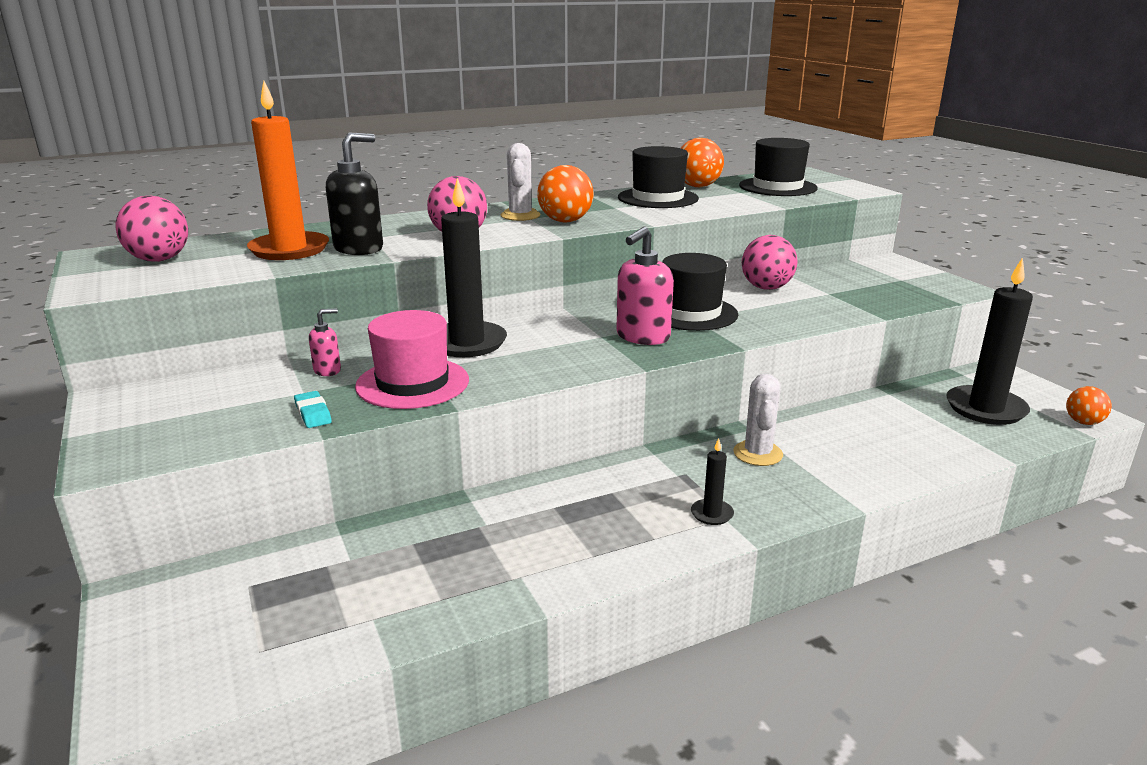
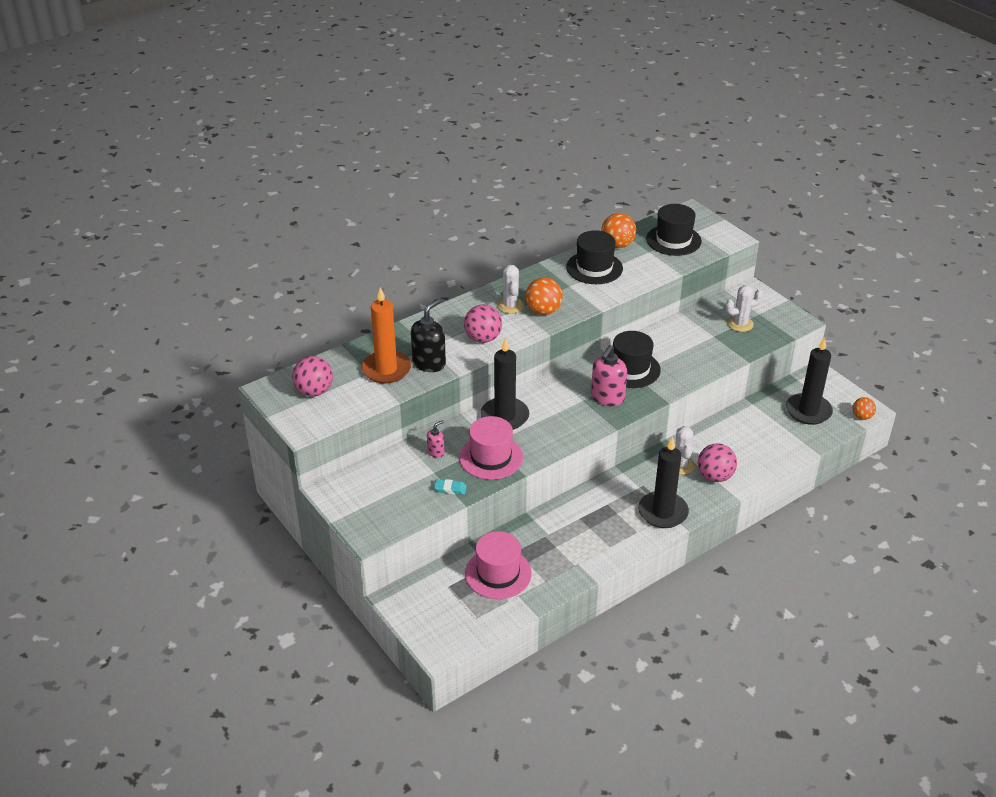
camera: 10 degrees left, 15 degrees up
turquoise eraser [294,391,332,428] -> turquoise eraser turned 45 degrees counterclockwise [434,479,467,495]
black candle [691,438,734,525] -> black candle [638,436,689,528], size x2.22
pink ball [742,235,798,290] -> pink ball moved to [698,443,737,482]
none -> pink hat [465,531,532,599]
none -> white cactus [725,285,763,332]

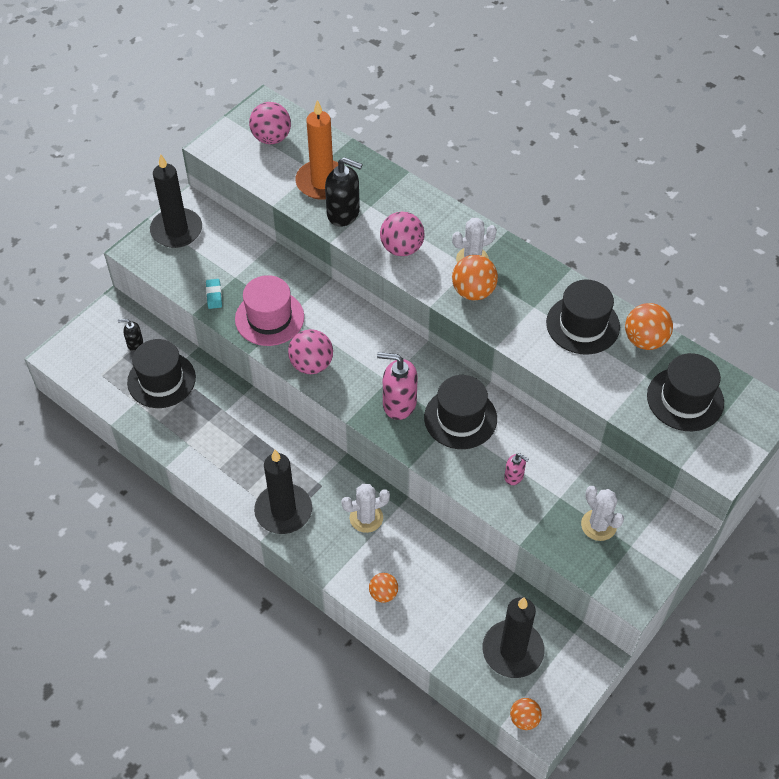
camera: 75 degrees right, 15 degrees up
pink soap dispenser [427,420,445,458] -> pink soap dispenser moved to [504,453,529,485]
pink hat [465,531,532,599] -> black hat [127,339,196,408]
black candle [480,338,529,430] -> black candle moved to [150,154,202,248]
pink ball [698,443,737,482] -> pink ball moved to [288,329,333,374]
none -> black soap dispenser [118,319,143,351]
none -> orange ball [369,573,398,603]

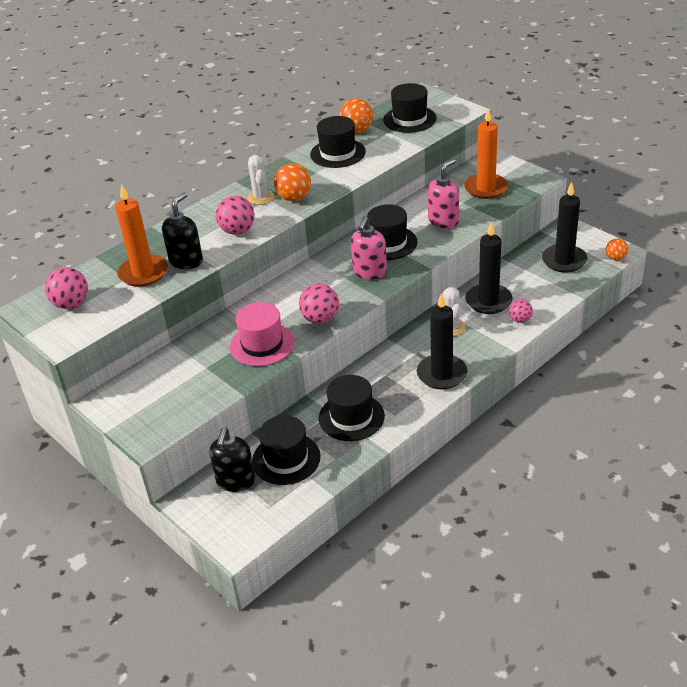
camera: 80 degrees left, 15 degrees down
black soap dispenser [118,319,143,351] -> black soap dispenser [209,427,255,492], size x1.90
black candle [150,154,202,248] -> black candle moved to [465,221,513,314]
turquoise eraser [206,279,222,309] -> none
orange ball [369,573,398,603] -> pink ball [509,299,533,323]
pink soap dispenser [504,453,529,485] -> pink soap dispenser [428,159,459,228], size x1.90
white cactus [581,486,624,541] -> orange candle [464,108,508,199]
none -> black hat [319,375,385,441]

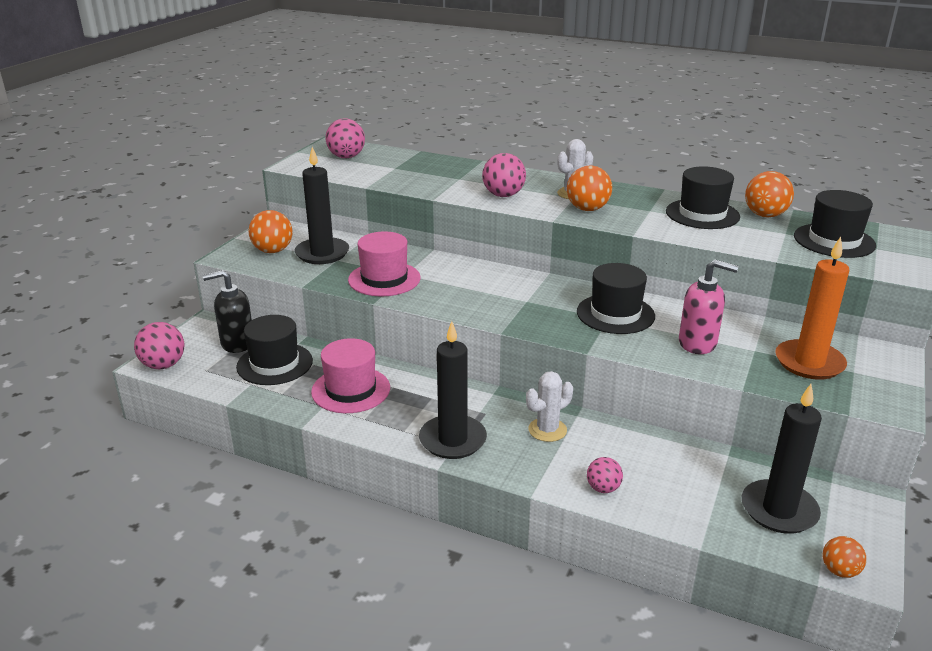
camera: 65 degrees right, 10 degrees down
orange candle [115,184,168,287] -> none
black soap dispenser [162,192,203,269] -> none
pink ball [299,284,339,324] -> pink ball moved to [134,322,184,369]
black hat [319,375,385,441] -> pink hat [311,338,390,413]
pink soap dispenser [351,216,387,280] -> none
black candle [465,221,513,314] -> black candle moved to [295,147,349,264]
none -> orange ball [249,210,292,253]

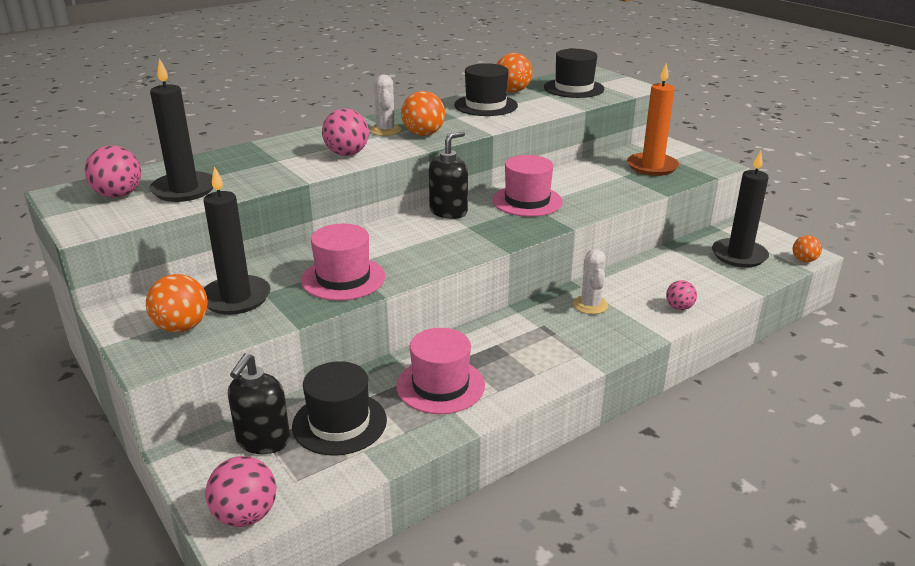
camera: 60 degrees left, 0 degrees up
black candle [419,321,487,459] -> black candle moved to [149,58,213,202]
black hat [577,263,655,334] -> pink hat [492,155,563,217]
pink soap dispenser [679,259,738,354] -> none
none -> black soap dispenser [429,130,468,219]

